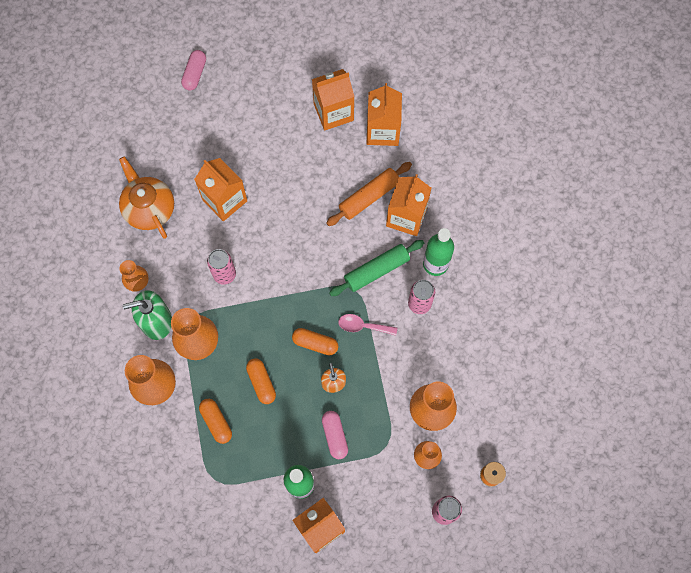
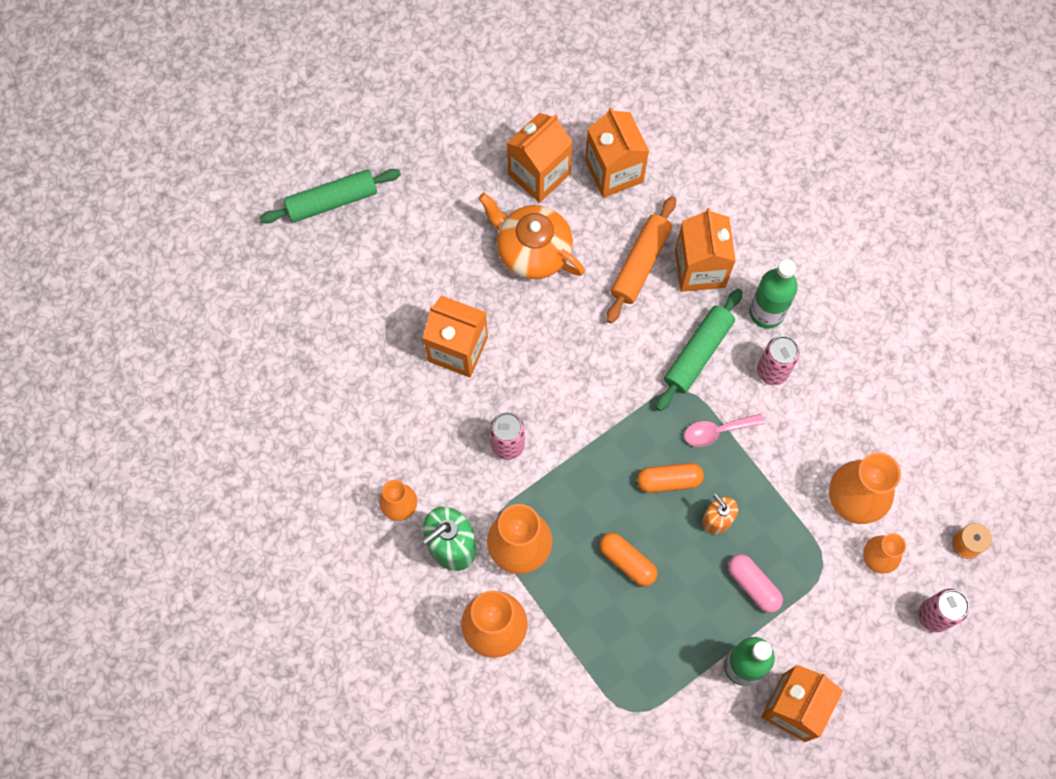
camera: 25 degrees left, 0 degrees up
orange teapot [119,156,174,239] -> orange teapot moved to [478,193,585,279]
pink capsule [181,50,206,91] -> green rolling pin [260,169,401,224]
orange capsule [199,399,232,444] -> none

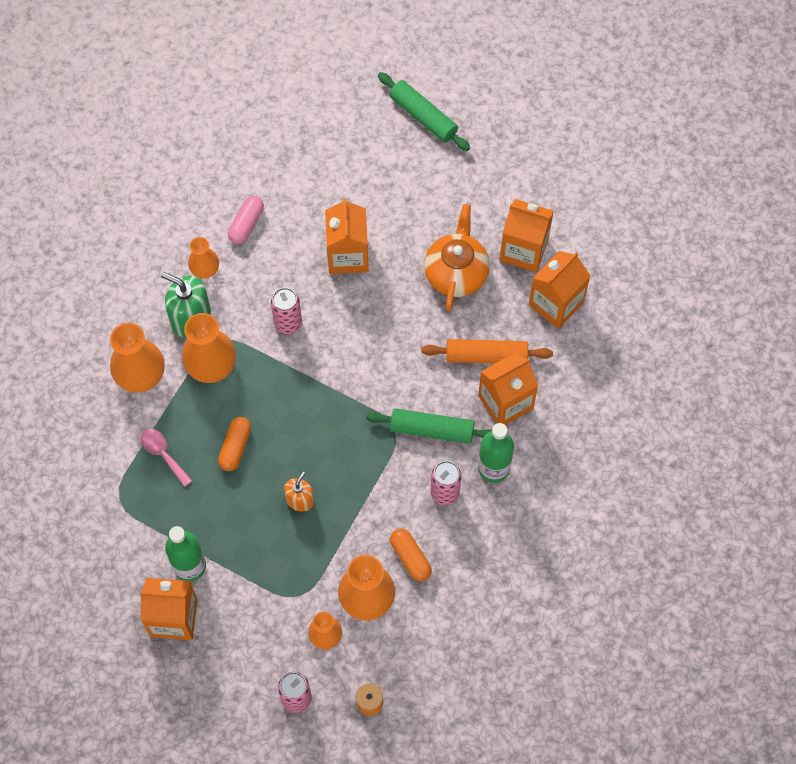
camera: 65 degrees right, 5 degrees down
orange capsule [637,463,704,493] -> orange capsule moved to [390,529,432,582]
pink spoon [684,414,765,447] -> pink spoon moved to [141,429,192,487]
pink capsule [728,554,783,613] -> pink capsule moved to [228,196,264,244]

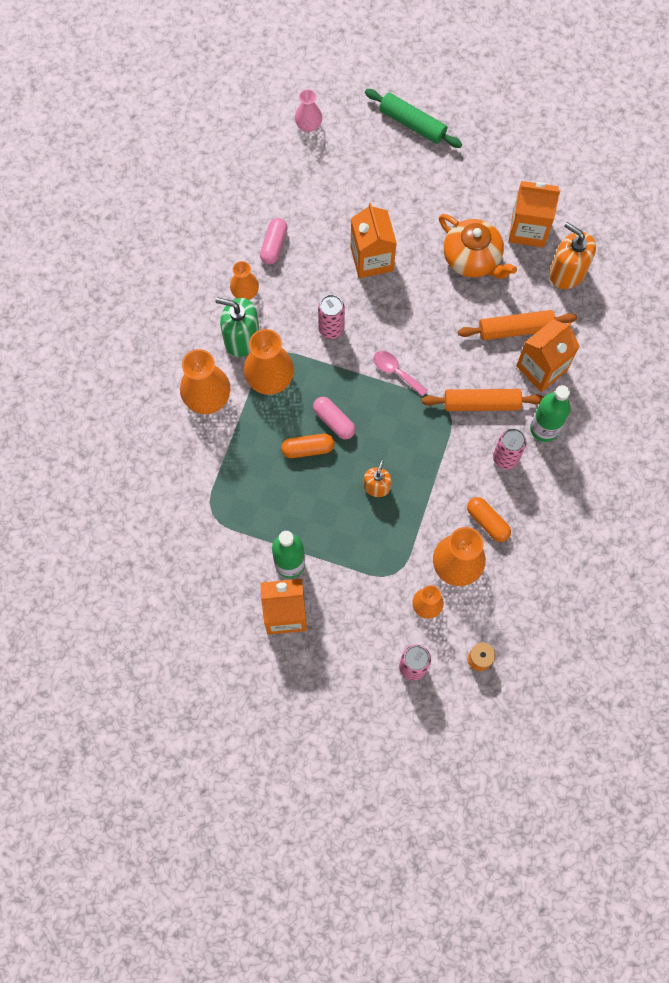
camera: 10 degrees left, 5 degrees up
pink spoon [141,429,192,487] -> pink spoon moved to [373,351,428,397]
orange capsule [218,417,251,471] -> orange capsule turned 75 degrees clockwise [281,434,334,458]
green rolling pin [366,408,492,444] -> orange rolling pin [422,389,543,411]
orange teapot [424,204,490,312] -> orange teapot turned 135 degrees clockwise [439,214,517,279]
orange carton [529,251,591,329] -> orange soap dispenser [550,222,596,289]
none -> pink vase [295,89,322,132]
none -> pink capsule [313,397,355,439]

